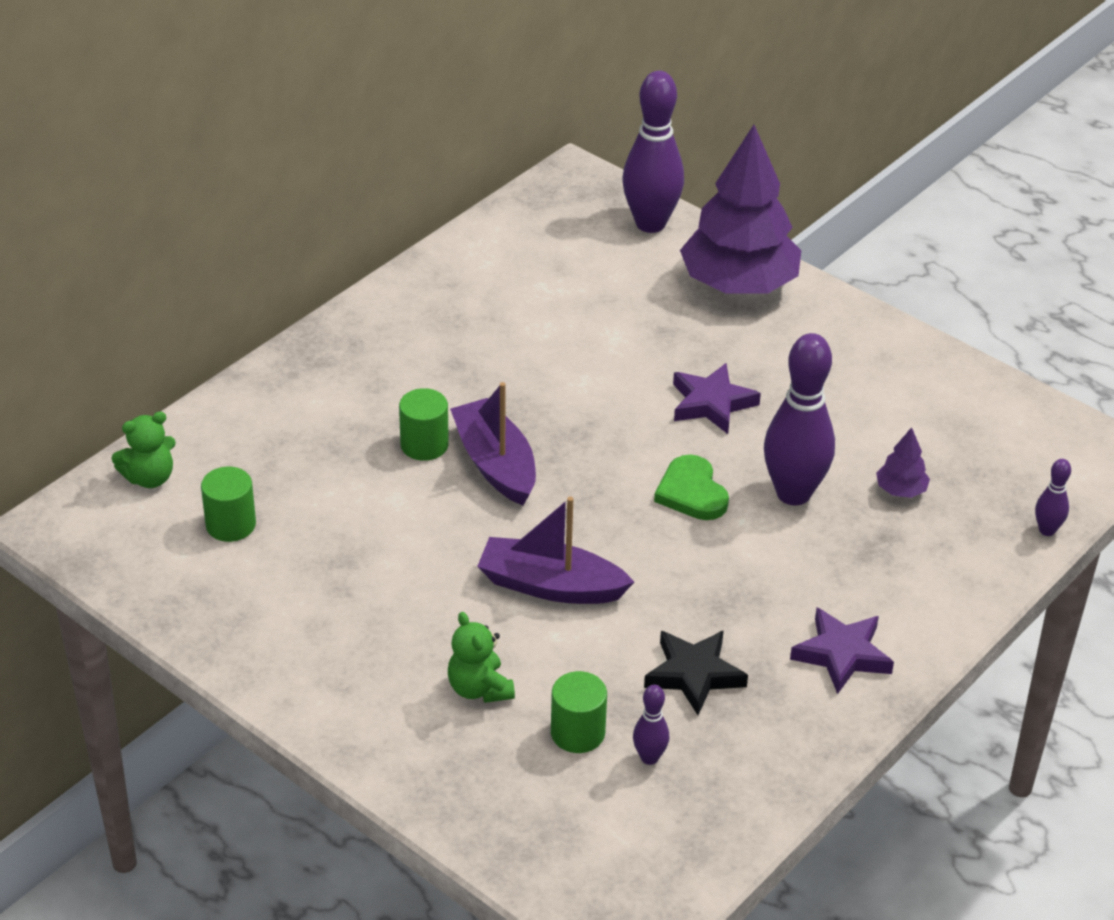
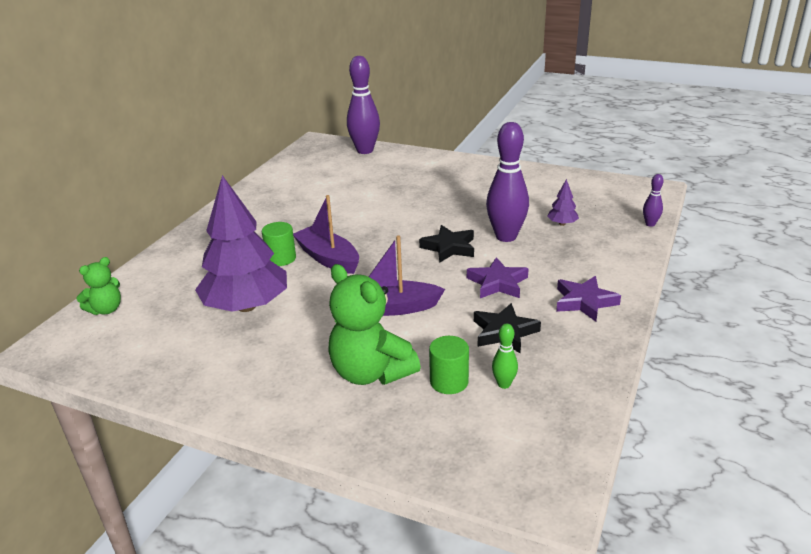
camera: 15 degrees left, 10 degrees down
green cylinder [201,467,256,542] -> none
green teddy bear [448,612,515,703] -> green teddy bear [328,264,421,385], size x1.81
purple bowling pin [633,685,669,765] -> green bowling pin [492,324,518,389]
green heart [654,455,729,520] -> black star [419,225,474,263]
purple star [673,363,761,434] -> purple star moved to [467,257,529,298]
purple tree [680,125,801,293] -> purple tree moved to [195,175,287,312]

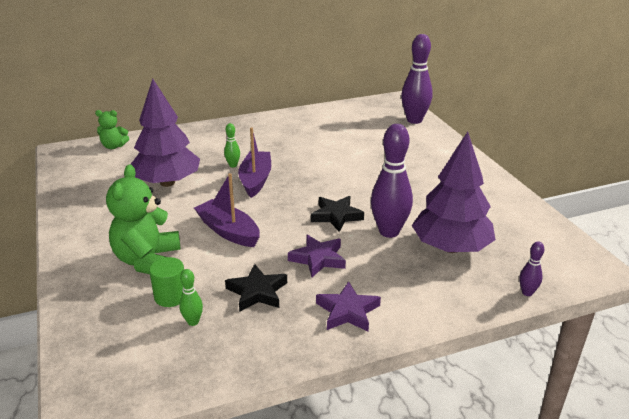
camera: 45 degrees right, 0 degrees up
green cylinder [262,222,296,266] -> green bowling pin [224,123,240,168]
purple tree [547,179,579,226] -> purple tree [412,132,496,253], size x2.50

